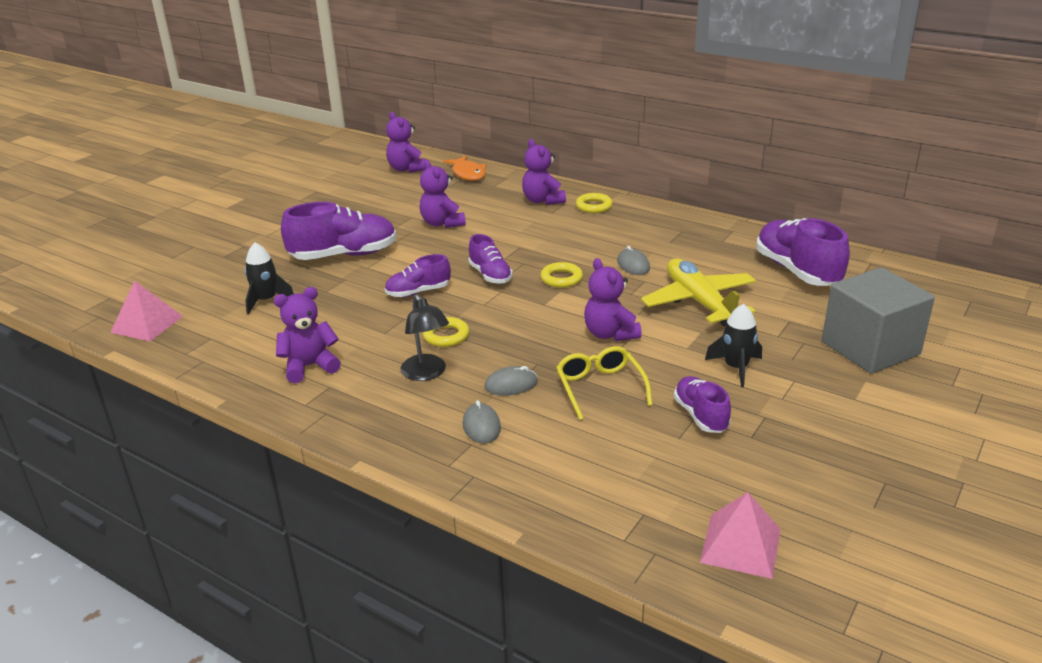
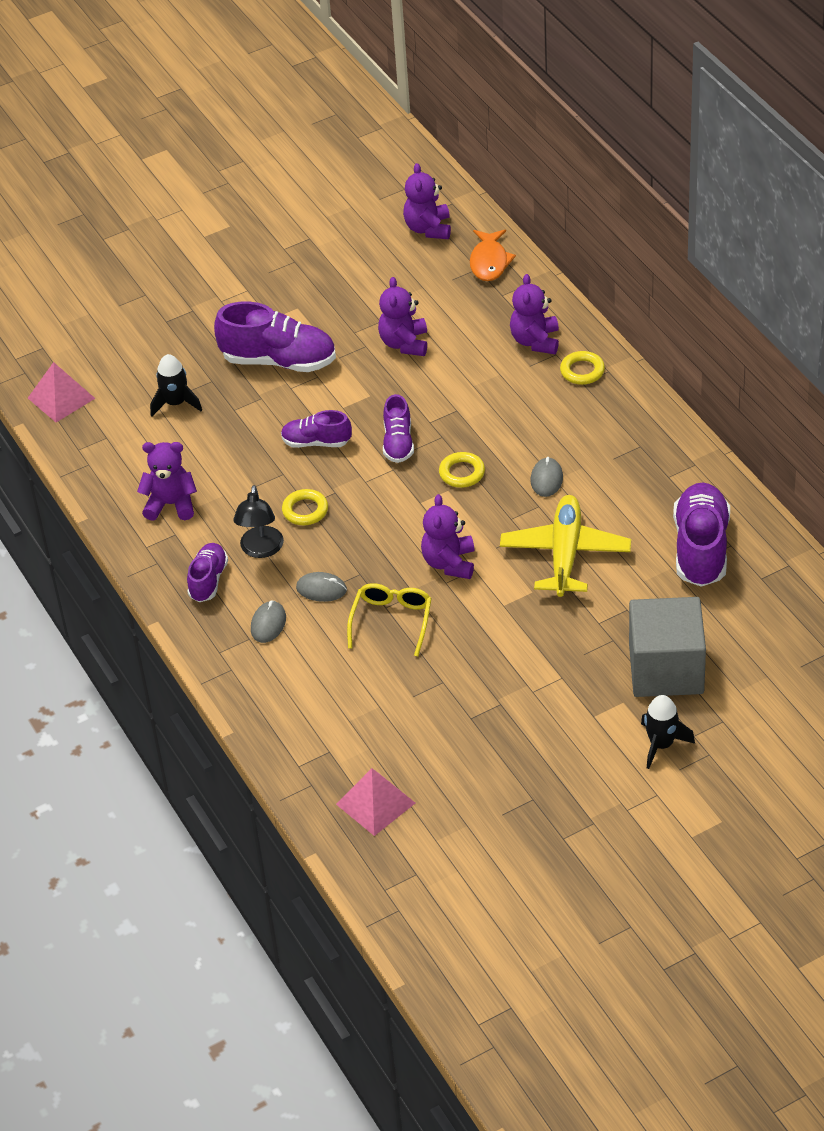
camera: 30 degrees right, 15 degrees up
purple shoe [674,376,731,433] -> purple shoe moved to [187,543,228,602]
black rocket [705,304,762,387] -> black rocket moved to [641,695,695,769]

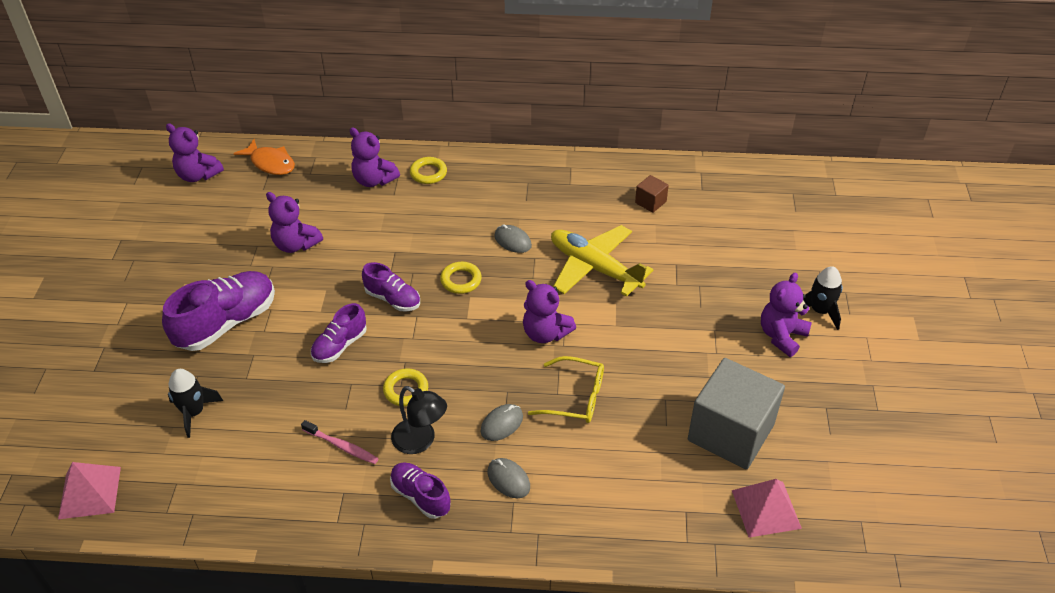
camera: 60 degrees left, 0 degrees up
purple teddy bear [137,442,197,521] -> purple teddy bear moved to [761,272,812,357]
yellow glasses [347,583,432,657] -> yellow glasses turned 150 degrees clockwise [528,356,604,423]
grey cube [629,597,706,697] -> grey cube moved to [688,358,785,469]
purple shoe [673,482,730,587] -> brown cube [635,175,669,213]
none -> pink toothbrush [301,420,379,464]

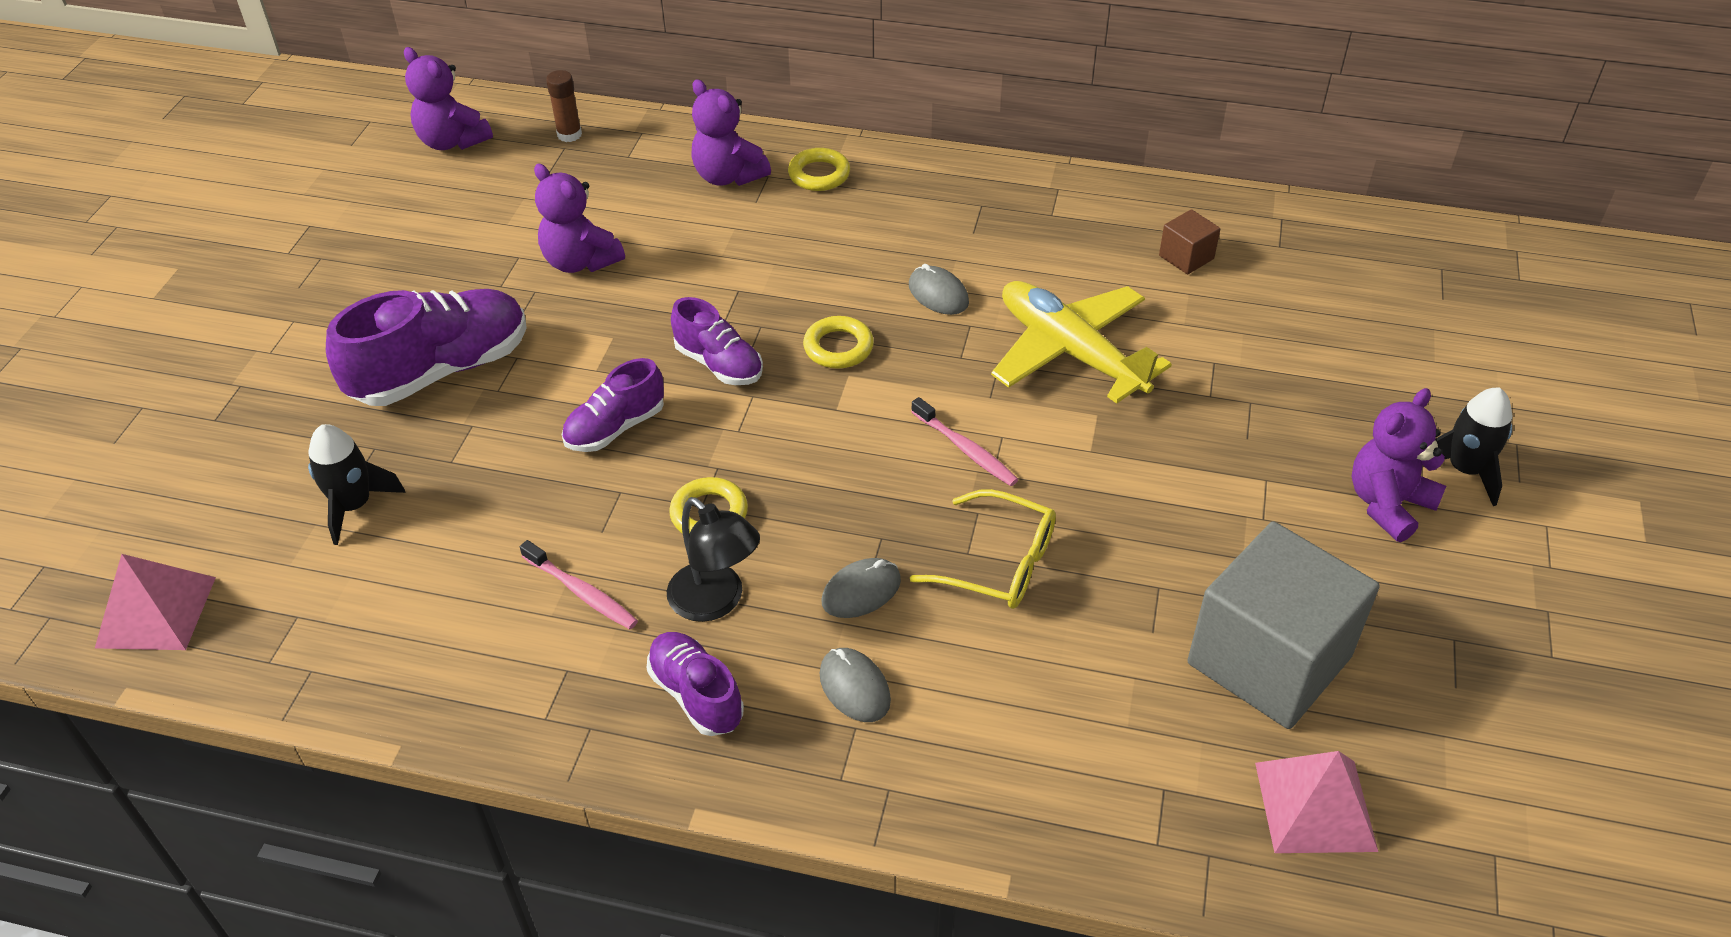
camera: 10 degrees right, 0 degrees up
orange fish [233,139,295,175] -> brown glue stick [546,70,582,142]
purple teddy bear [523,280,576,343] -> pink toothbrush [911,397,1018,486]

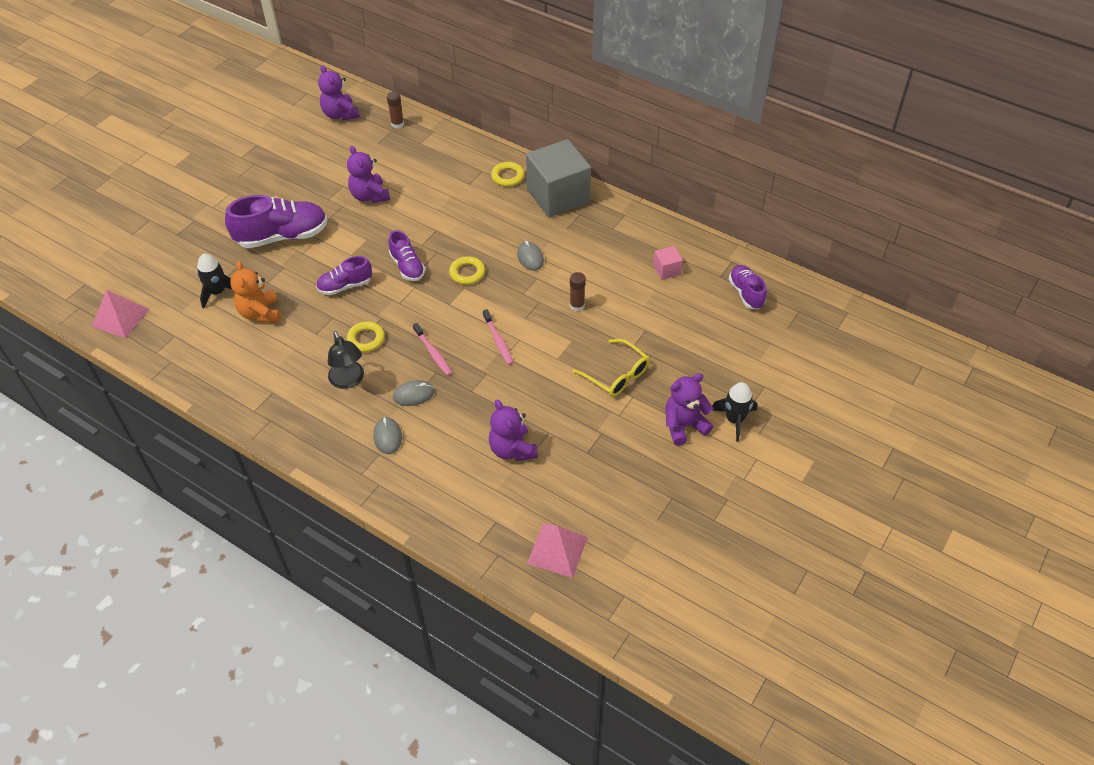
camera: 20 degrees right, 5 degrees up
pink toothbrush [520,540,638,629] -> pink toothbrush moved to [413,323,452,376]
purple shoe [647,632,744,736] -> purple shoe moved to [729,265,767,309]
purple teddy bear [691,79,771,186] -> purple teddy bear moved to [489,399,538,461]
yellow glasses [910,489,1056,609] -> yellow glasses moved to [572,339,650,397]
yellow plane [991,281,1172,404] -> brown glue stick [570,272,586,311]
brown cube [1159,209,1220,274] -> pink cube [654,246,683,280]
grey cube [1188,521,1380,729] -> grey cube moved to [526,139,591,218]
none -> orange teddy bear [230,261,280,323]

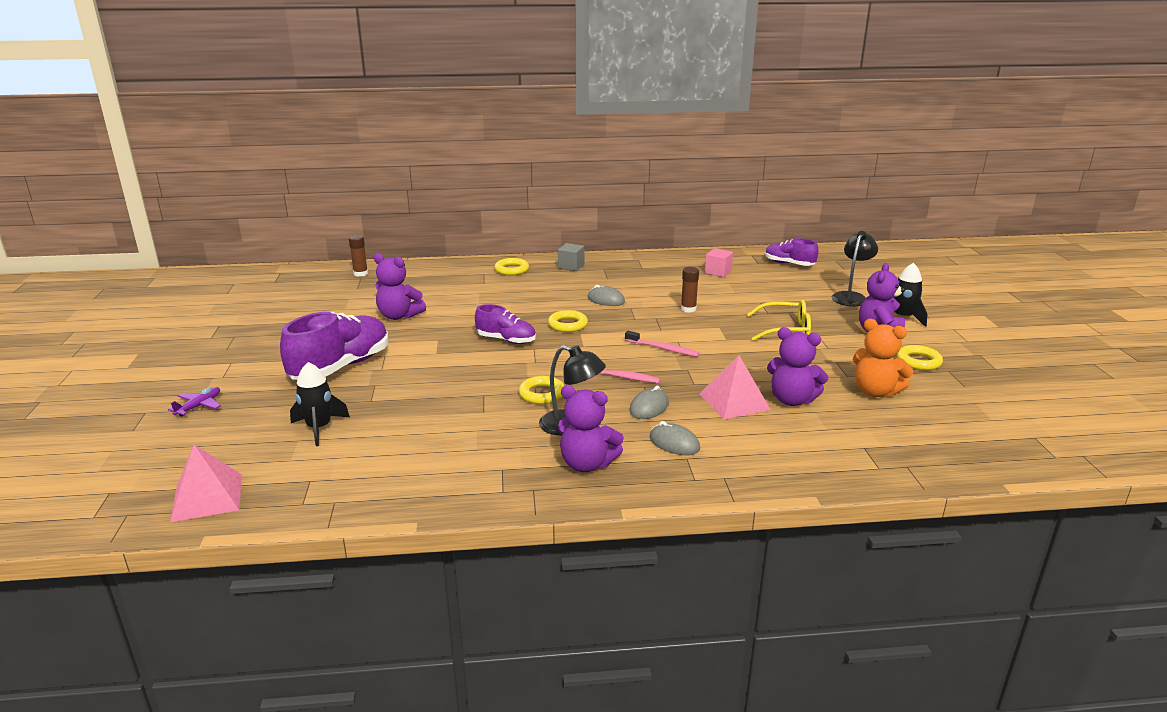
camera: 40 degrees left, 25 degrees down
orange teddy bear [230,261,280,323] -> orange teddy bear moved to [853,319,913,397]
purple shoe [316,256,372,295] -> none
purple teddy bear [318,65,360,120] -> purple teddy bear moved to [558,385,624,472]
grey cube [526,139,591,218] -> grey cube [558,243,584,271], size x0.42
pink pyramid [527,524,588,578] -> pink pyramid moved to [700,355,771,419]
none -> purple plane [168,387,221,417]
none -> black lamp [832,231,878,306]
none -> yellow ring [897,345,943,370]

